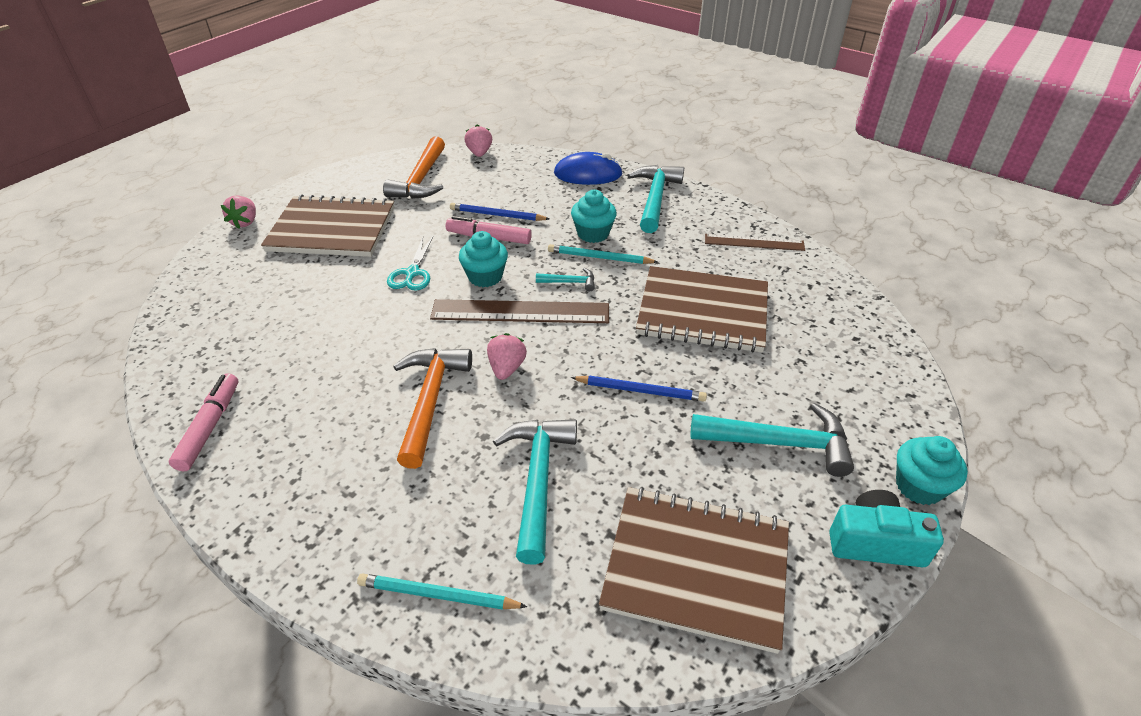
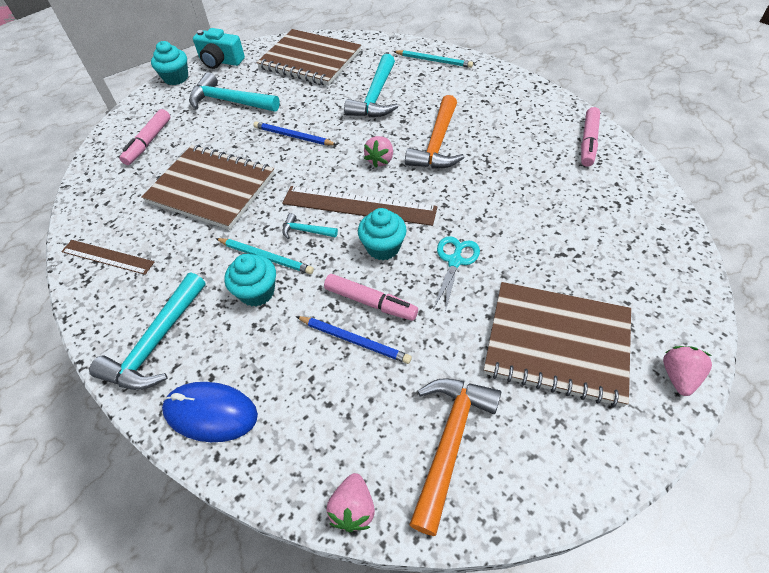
camera: 165 degrees left, 10 degrees up
none -> pink marker [119,109,170,165]

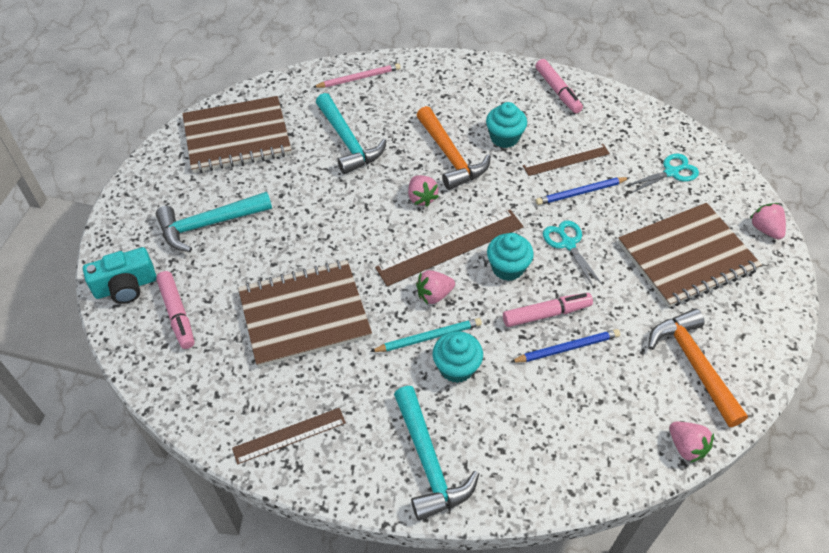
camera: 45 degrees left, 0 degrees up
turquoise cupcake [151,41,188,85] -> turquoise cupcake moved to [486,102,527,148]
blue mouse [162,382,258,442] -> none
turquoise camera [193,28,245,69] -> turquoise camera moved to [83,247,156,304]
blue pencil [253,122,337,145] -> blue pencil moved to [536,177,629,205]
turquoise hammer [282,213,338,239] -> pink strawberry [416,270,455,304]
turquoise pencil [393,50,473,68] -> pink pencil [313,63,400,88]
none -> brown ruler [523,144,610,176]
none -> turquoise scissors [625,154,699,194]

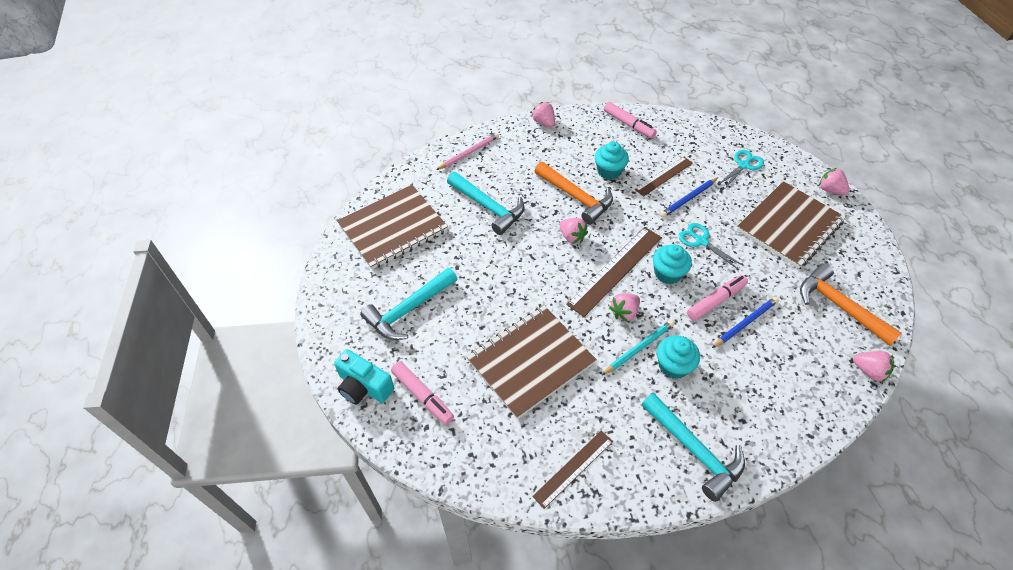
camera: 20 degrees left, 0 degrees up
turquoise camera [83,247,156,304] -> turquoise camera turned 75 degrees clockwise [334,349,394,405]
none -> pink strawberry [531,102,555,127]

